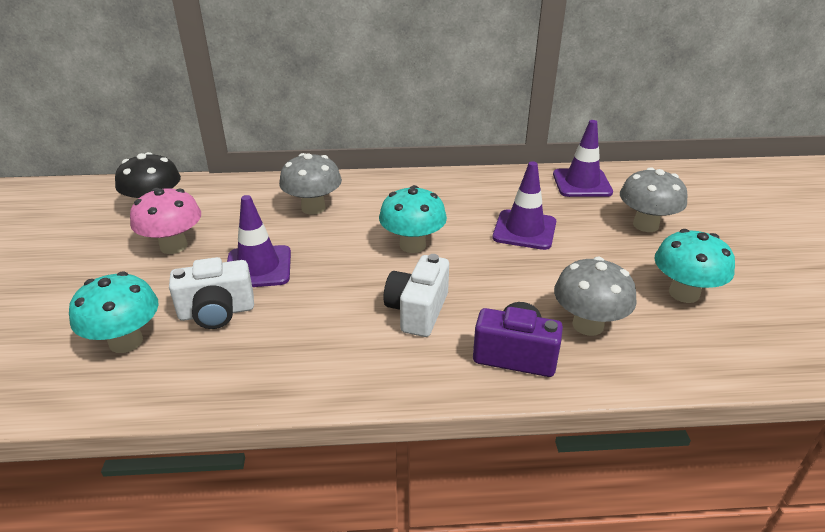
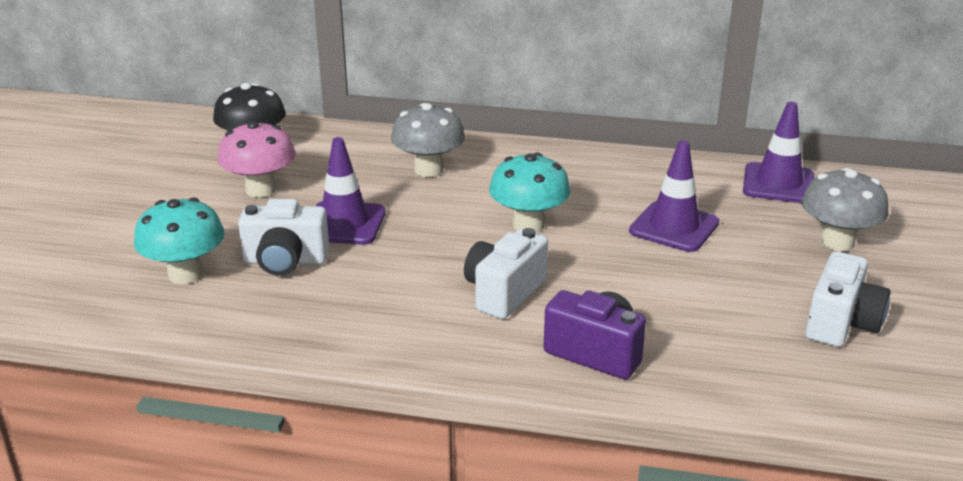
camera: 15 degrees right, 5 degrees down
grey mushroom [554,257,637,336] -> none
turquoise mushroom [654,229,735,303] -> white camera [805,251,890,347]

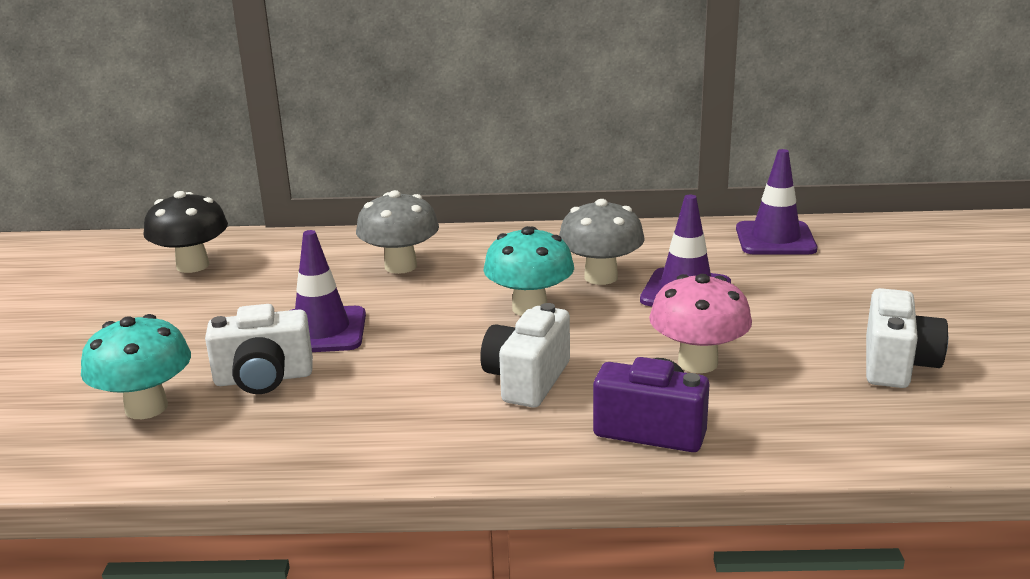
camera: 10 degrees left, 5 degrees down
pink mushroom [218,121,296,198] -> pink mushroom moved to [649,274,752,373]
grey mushroom [801,168,889,251] -> grey mushroom moved to [559,199,644,285]

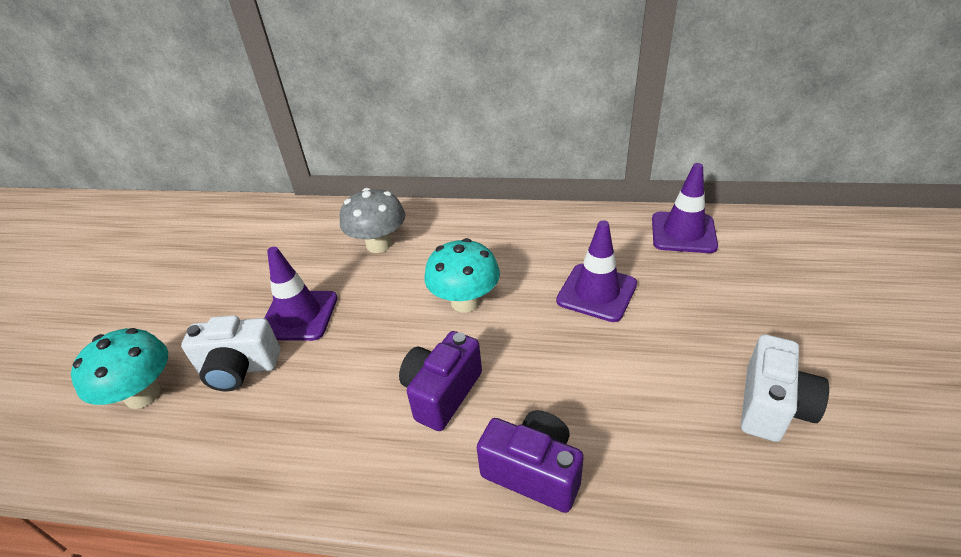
camera: 10 degrees right, 15 degrees up
black mushroom [143,191,228,273] -> none
white camera [480,303,570,408] -> purple camera [399,331,482,431]
grey mushroom [559,199,644,285] -> none
pink mushroom [649,274,752,373] -> none

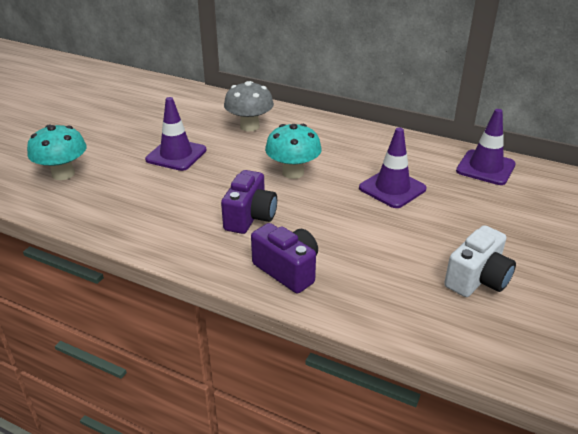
camera: 15 degrees right, 5 degrees down
white camera [181,315,280,391] -> none
purple camera [399,331,482,431] -> purple camera turned 150 degrees clockwise [221,170,277,234]

